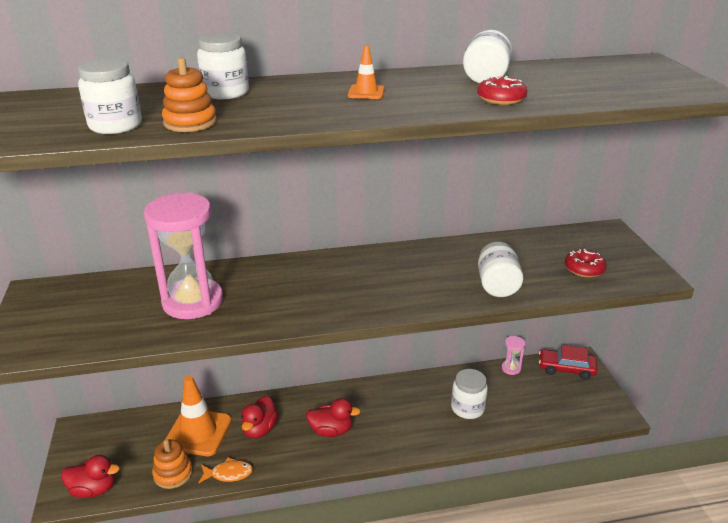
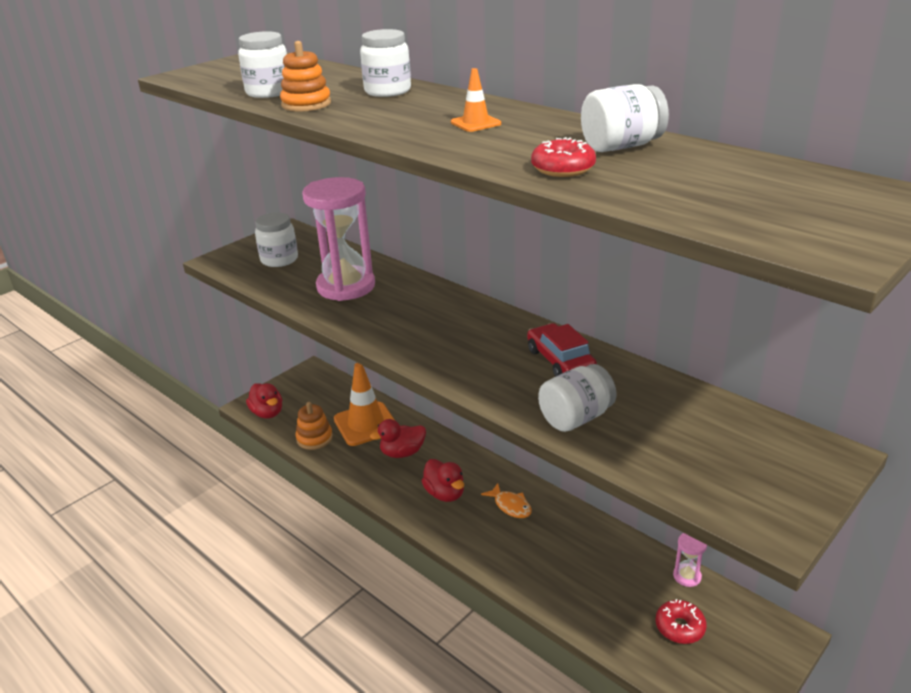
camera: 55 degrees right, 0 degrees up
orange fish [198,457,253,483] -> orange fish moved to [481,483,532,518]
white jar [451,369,488,419] -> white jar moved to [255,212,298,267]
red car [539,345,597,380] -> red car moved to [527,323,597,377]
red donut [565,249,607,278] -> red donut moved to [655,599,707,644]

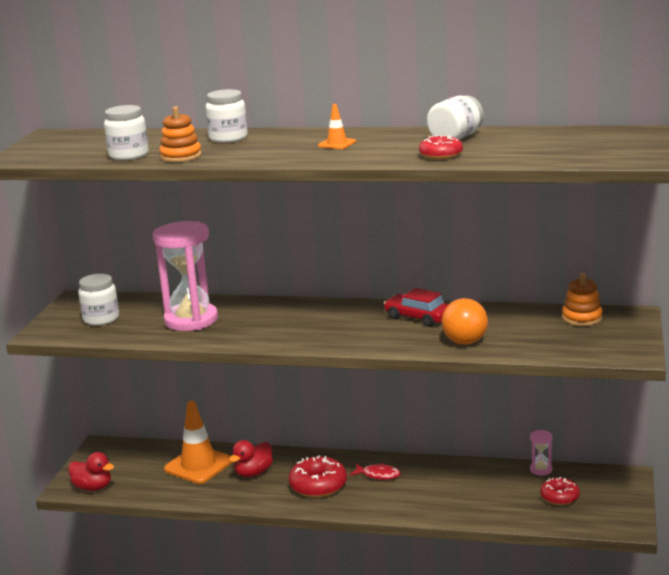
camera: 30 degrees left, 10 degrees down
orange stacking toy [295,402,333,450] -> orange stacking toy moved to [562,273,603,326]
red duck [422,459,464,502] -> red donut [288,455,347,498]
orange fish [481,483,532,518] -> red fish [349,463,401,480]
white jar [538,364,617,432] -> orange ball [441,298,488,345]

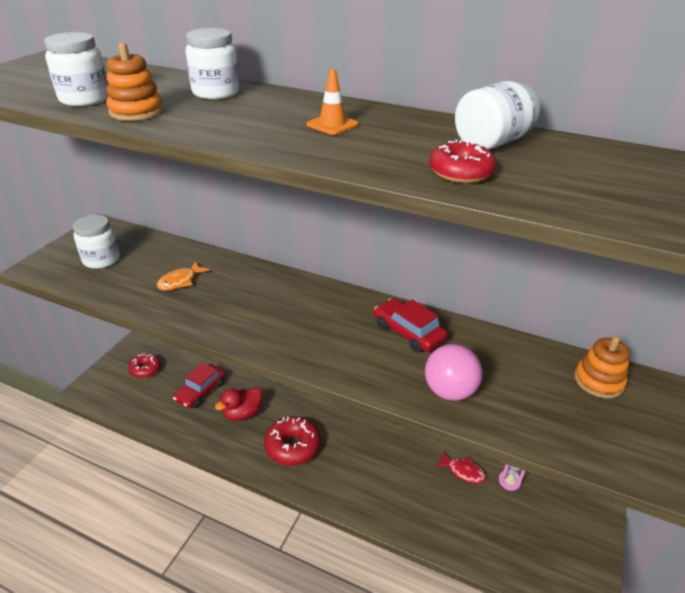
camera: 10 degrees right, 15 degrees up
red duck [68,452,114,491] -> none
pink hourglass [153,221,218,331] -> orange fish [157,262,210,291]
orange traffic cone [164,401,233,484] -> red car [173,363,226,408]
red fish [349,463,401,480] -> red fish moved to [435,451,486,484]
orange ball [441,298,488,345] -> pink ball [425,344,482,401]
red donut [540,477,580,505] -> red donut moved to [128,353,161,378]

